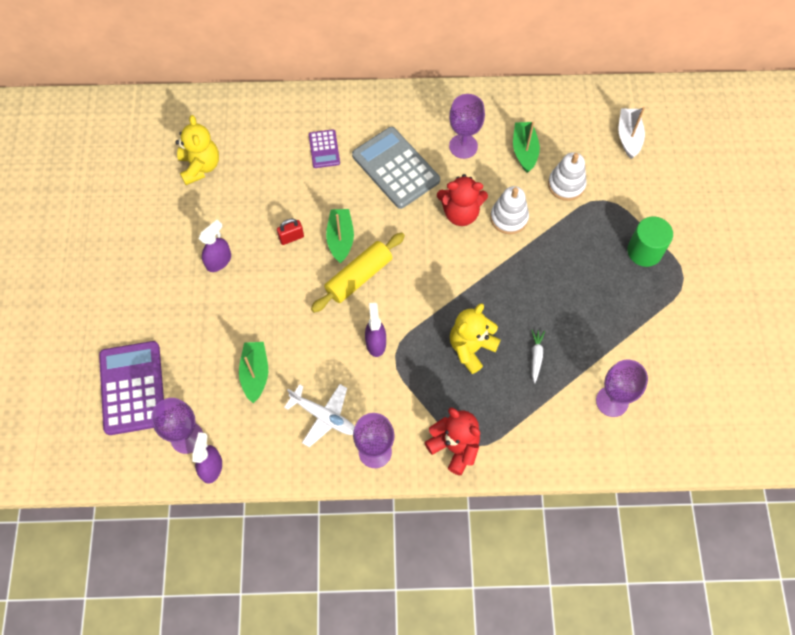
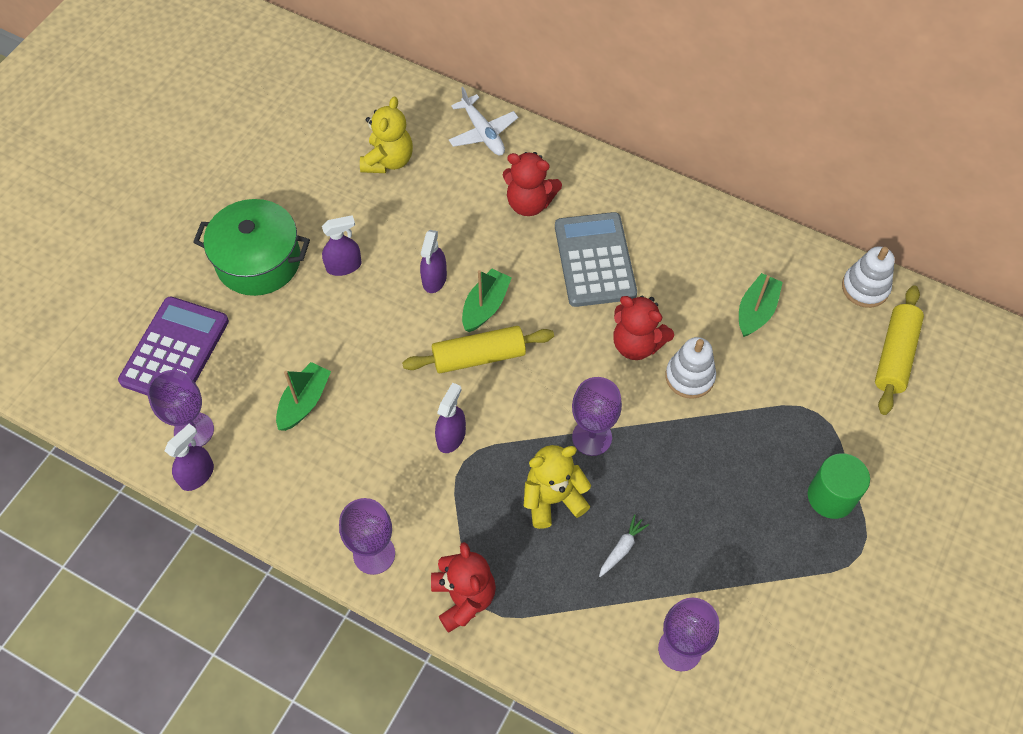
camera: 30 degrees right, 5 degrees down
red padlock [277,219,304,245] -> purple spray bottle [420,230,447,293]
white plane [284,384,355,447] -> white plane moved to [449,87,518,155]
purple calculator [309,129,340,168] -> red teddy bear [503,152,562,216]
purple goblet [449,94,485,159] -> purple goblet moved to [572,377,622,456]
white stacking toy [548,152,587,201] -> white stacking toy moved to [842,246,895,308]
white boat [619,107,645,159] -> yellow rolling pin [875,285,924,415]
none -> green pot [193,199,310,296]

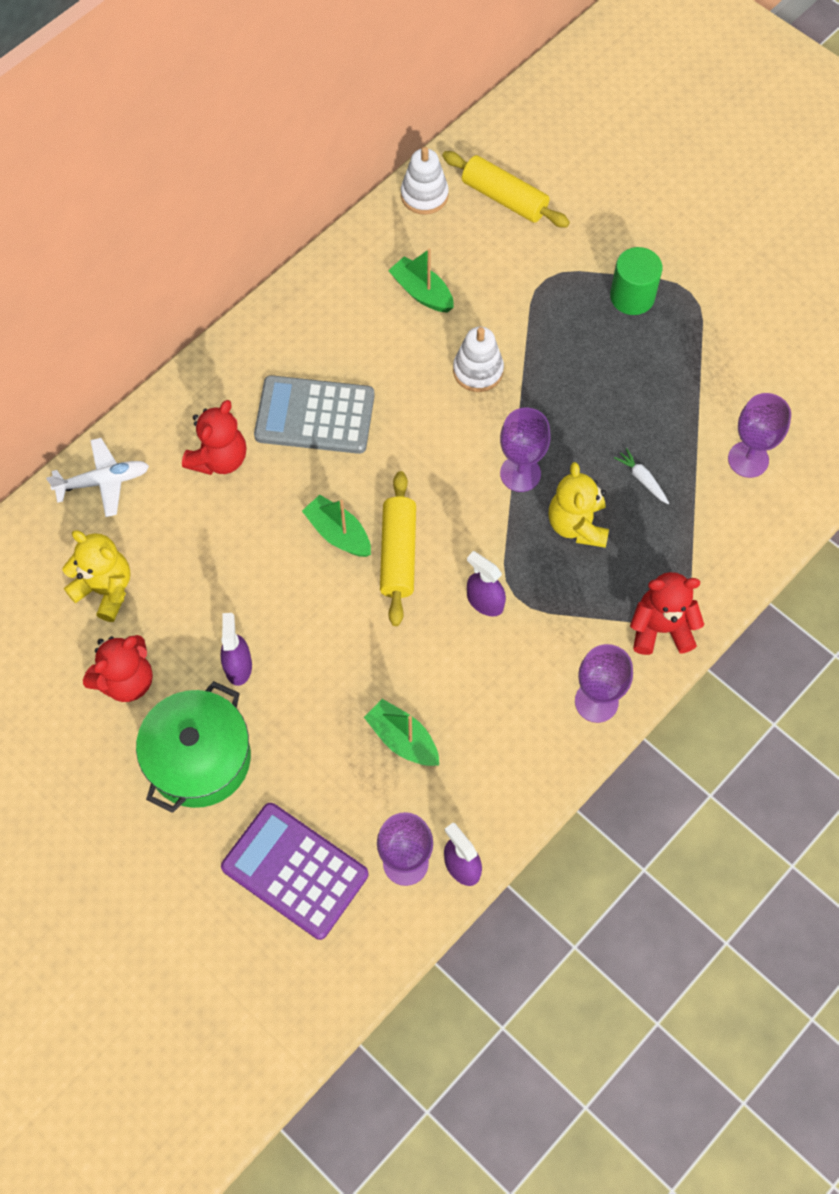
camera: 75 degrees left, 5 degrees up
purple spray bottle [420,230,447,293] -> none
red teddy bear [613,296,674,360] -> red teddy bear moved to [83,635,153,702]

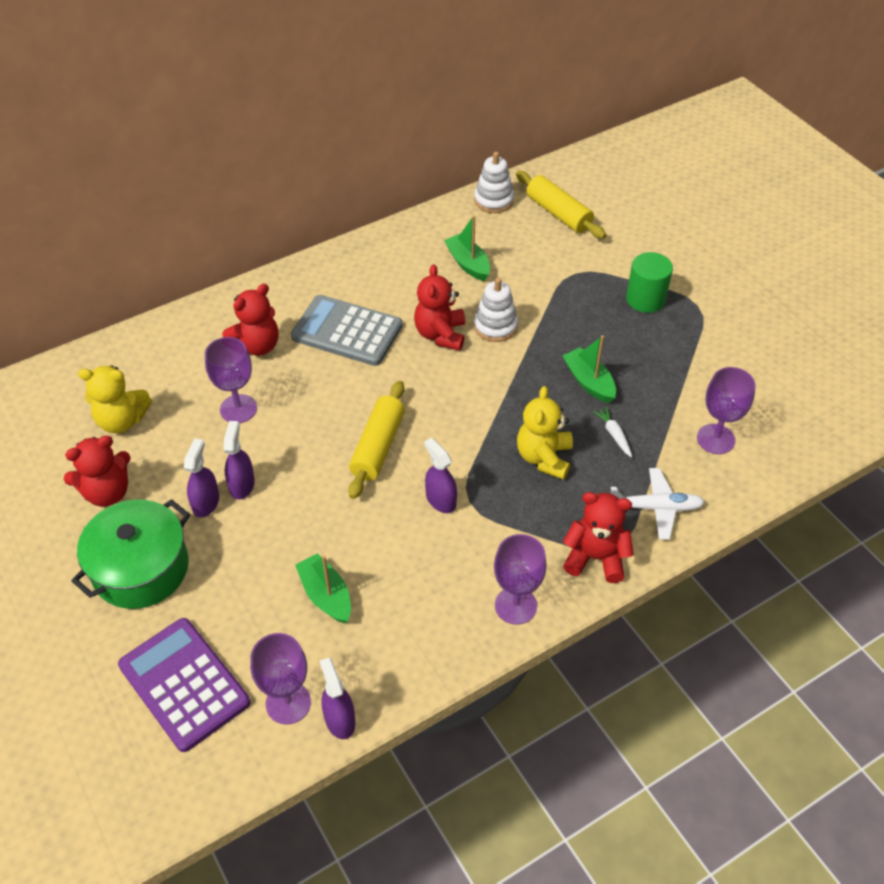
camera: 15 degrees right, 15 degrees down
white plane [46,438,149,517] -> white plane moved to [611,468,705,539]
yellow teddy bear [62,530,131,622] -> yellow teddy bear turned 135 degrees clockwise [78,365,152,433]
green boat [302,495,371,557] -> green boat moved to [562,335,616,403]
purple goblet [500,408,551,492] -> purple goblet moved to [205,337,257,423]
none -> purple spray bottle [224,421,255,500]
none -> red teddy bear [414,264,465,351]

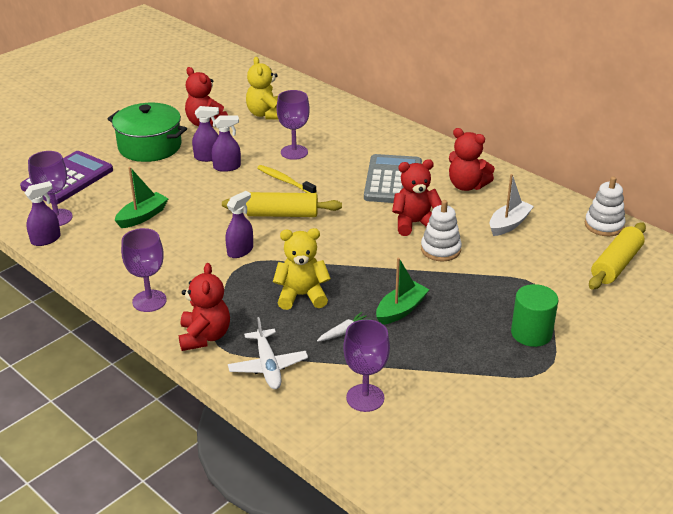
camera: 75 degrees right, 15 degrees down
red teddy bear [222,284,279,356] -> red teddy bear moved to [449,128,495,191]
green boat [444,215,490,281] -> white boat [490,174,534,236]
none -> yellow toothbrush [257,165,316,193]

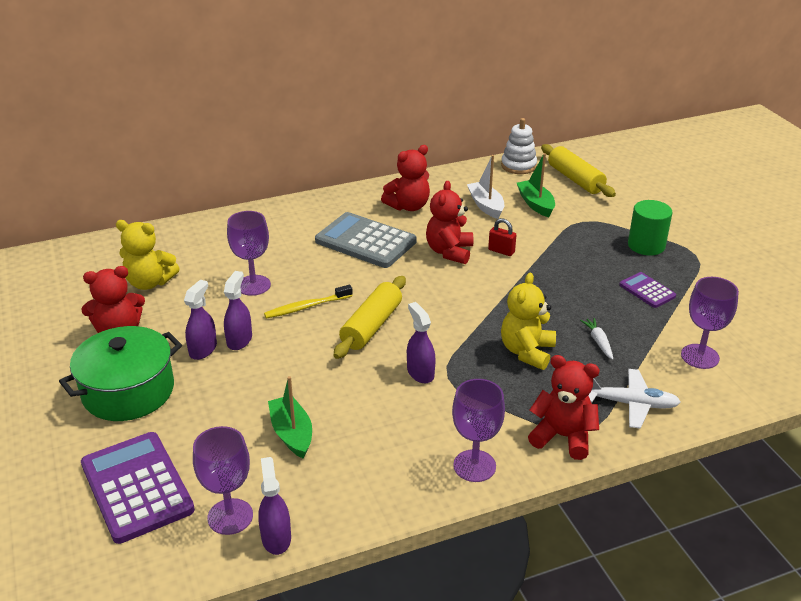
camera: 65 degrees left, 0 degrees up
green boat [376,258,430,325] -> green boat moved to [517,153,555,217]
white stacking toy [421,200,462,262] -> red padlock [488,218,516,256]
none -> purple calculator [619,272,676,308]

